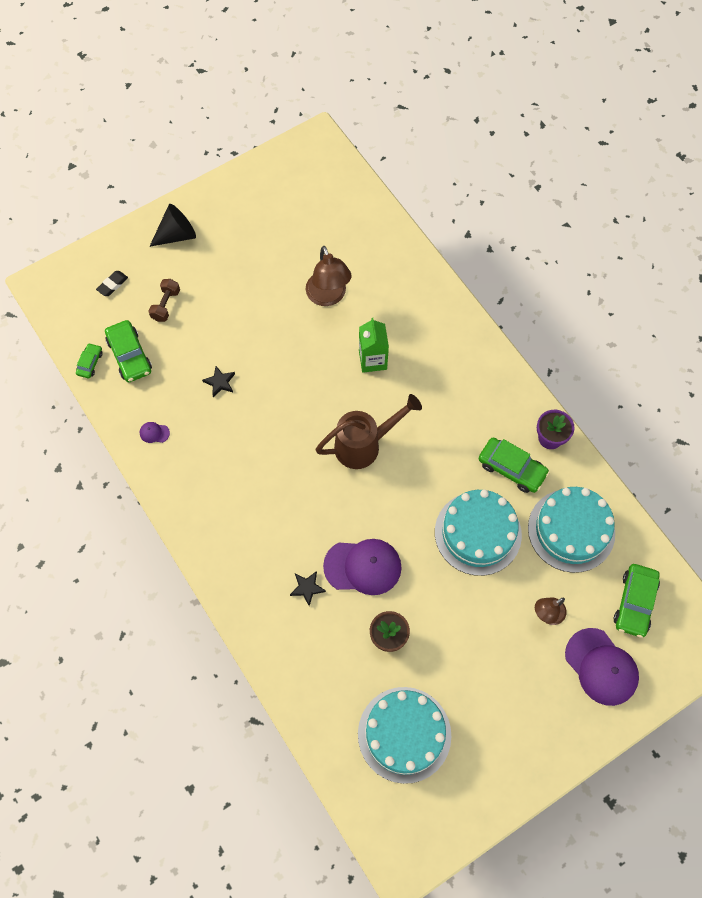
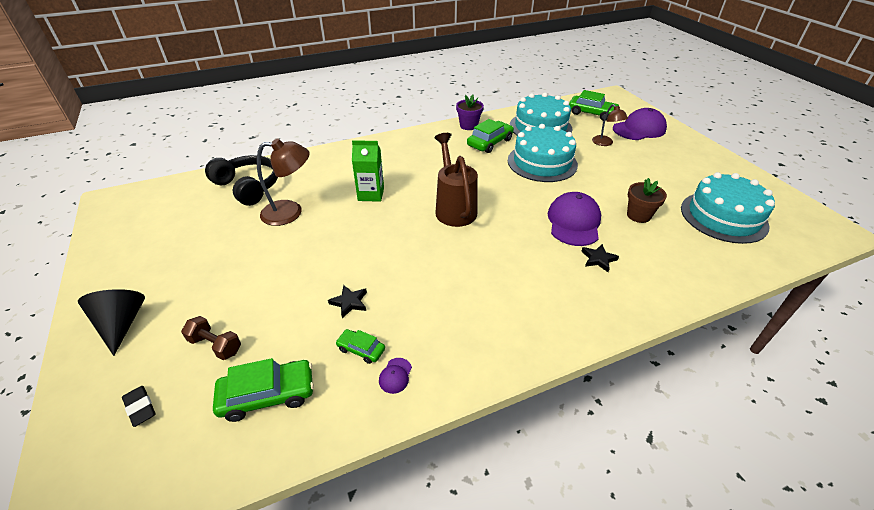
camera: 80 degrees left, 25 degrees down
green car [76,343,103,378] -> green car moved to [336,329,385,364]
none -> black headphones [205,155,278,206]

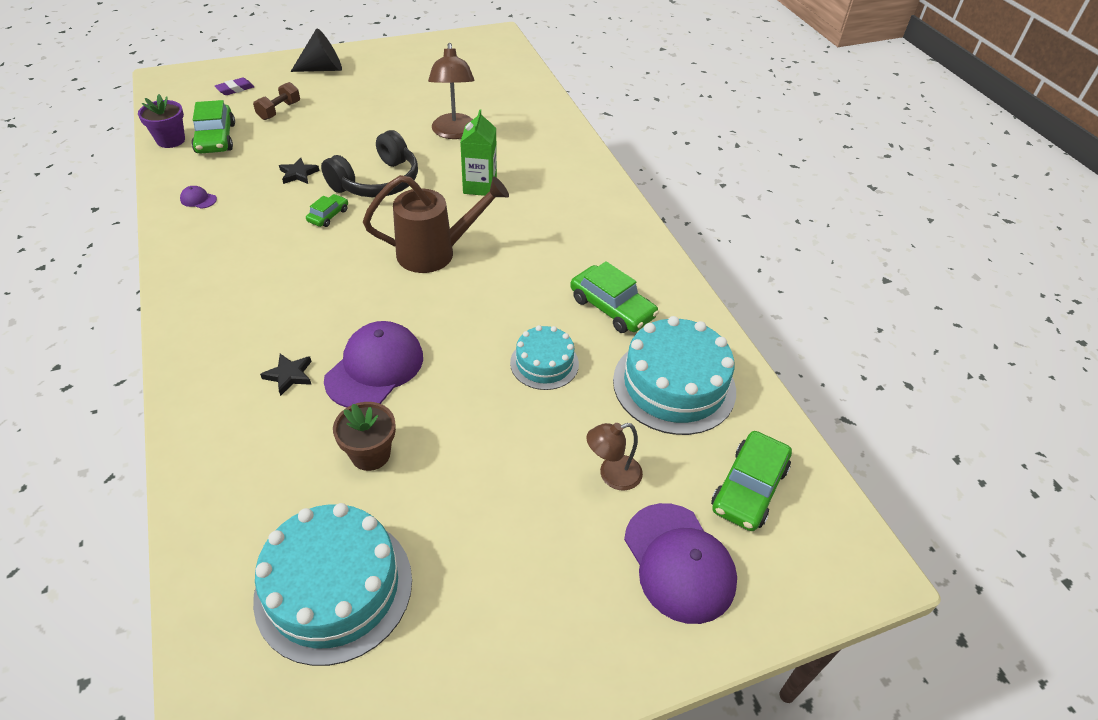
camera: 90 degrees right, 5 degrees up
black eraser [122,386,156,427] -> purple eraser [215,78,254,95]
black headphones [205,155,278,206] -> black headphones moved to [321,130,418,197]
green car [336,329,385,364] -> green car moved to [306,194,348,227]
purple flower pot [456,94,484,130] -> purple flower pot moved to [138,94,185,148]
turquoise cake [508,124,578,182] -> turquoise cake [510,325,579,390], size x0.57
purple cap [548,192,601,246] -> purple cap turned 75 degrees counterclockwise [324,321,423,408]

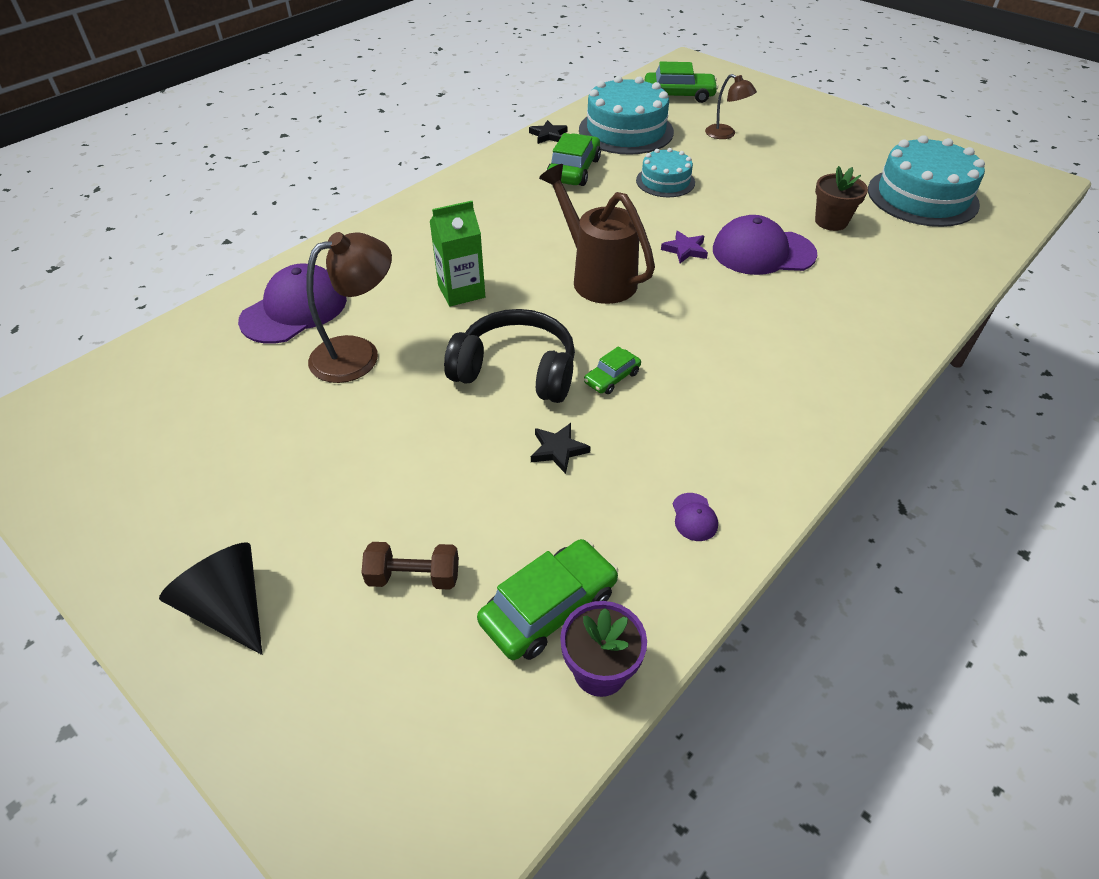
camera: 115 degrees left, 0 degrees up
purple eraser [215,78,254,95] -> none
black star [260,354,312,396] -> black star moved to [529,120,568,144]
green car [306,194,348,227] -> green car turned 45 degrees counterclockwise [584,346,641,394]
purple cap [624,503,737,624] -> purple cap moved to [238,264,347,344]
none -> purple star [661,231,708,263]

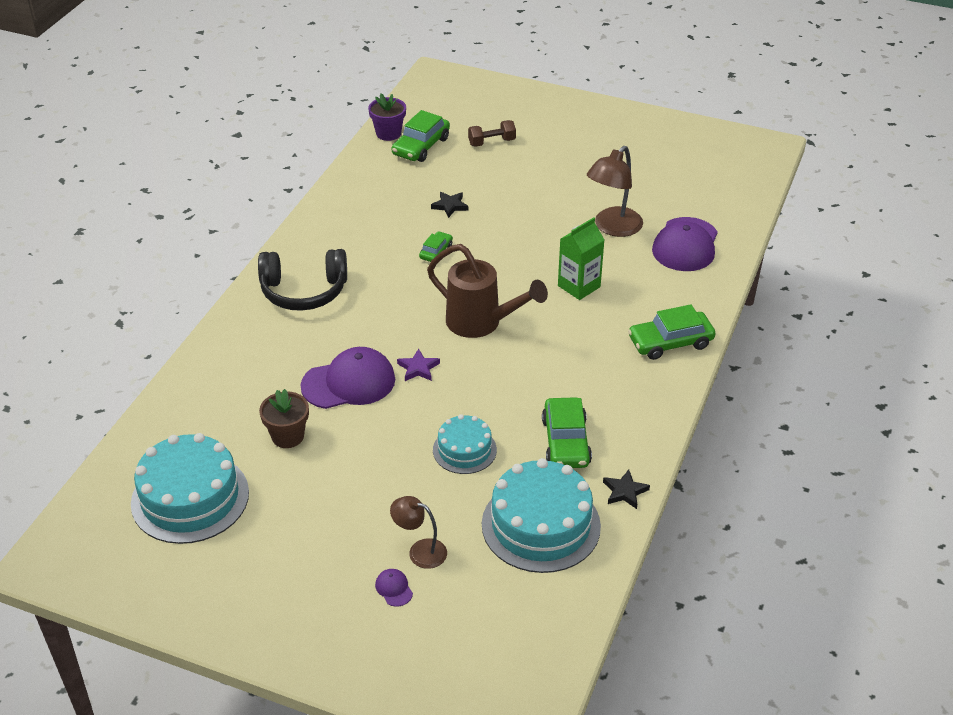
camera: 160 degrees right, 5 degrees down
black cone [159,542,262,655] -> none
black headphones [444,309,575,403] -> black headphones moved to [258,249,347,311]
green car [645,61,718,103] -> green car moved to [628,304,716,360]
purple cap [673,493,718,541] -> purple cap moved to [375,569,413,607]

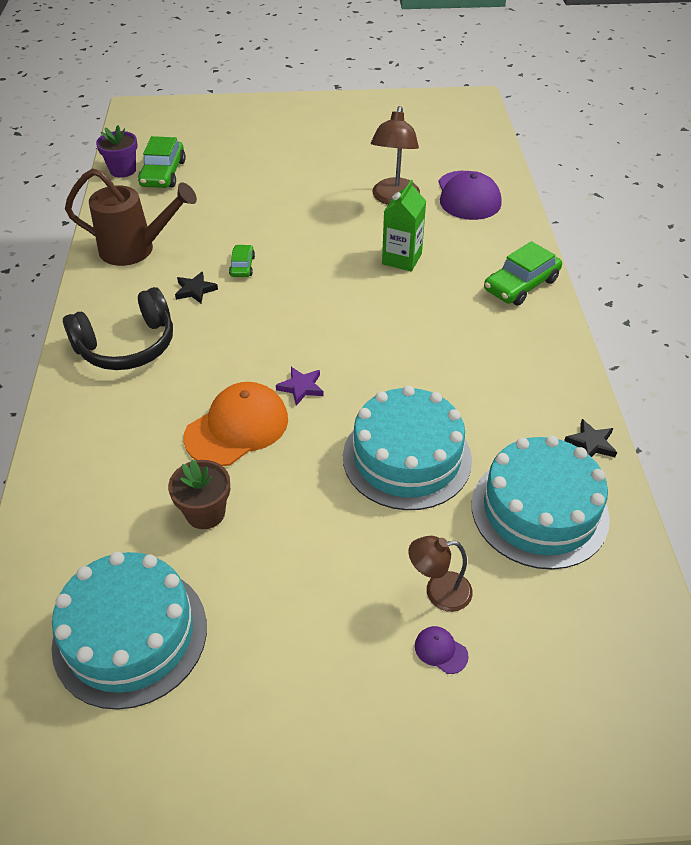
camera: 25 degrees left, 5 degrees up
purple cap [301,347,395,409] -> orange cap [183,382,288,466]
brown watering can [427,244,548,338] -> brown watering can moved to [65,168,197,266]
black star [431,192,468,218] -> black star moved to [175,272,218,304]
turquoise cake [433,414,497,474] -> turquoise cake [343,385,472,510], size x1.76
brown dumbbell [468,120,516,147] -> none
green car [542,397,592,468] -> none

